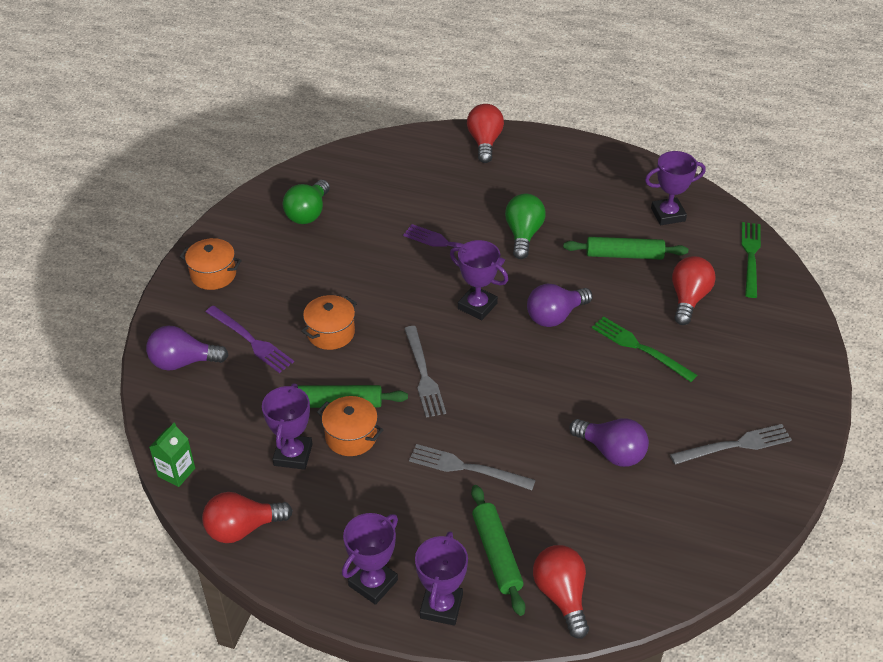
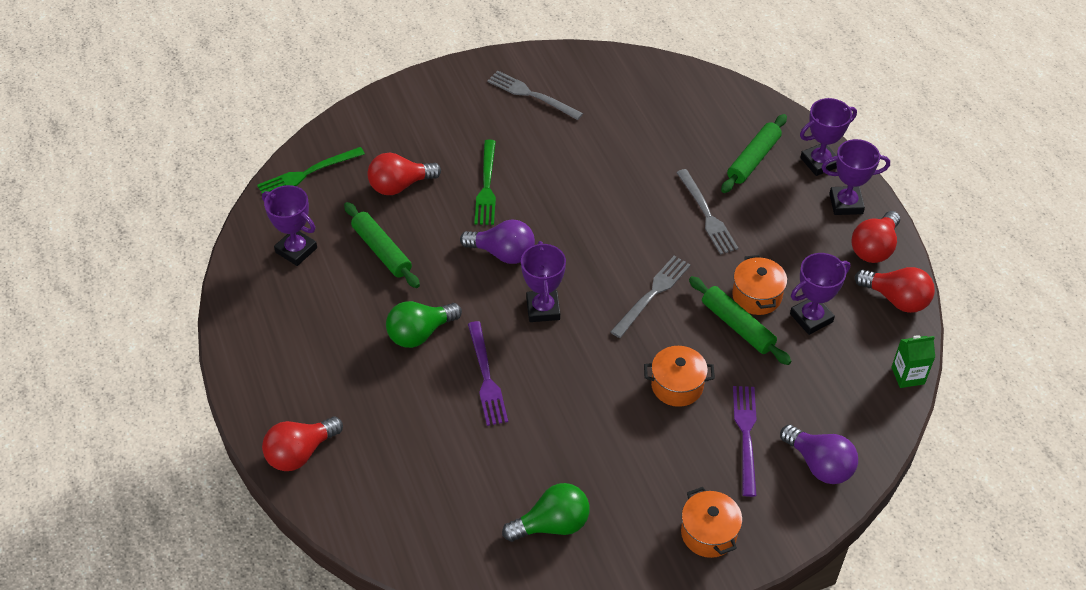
camera: 130 degrees left, 5 degrees up
red light bulb [533,545,589,639] -> red light bulb moved to [852,211,900,263]
purple light bulb [569,418,649,467] -> none

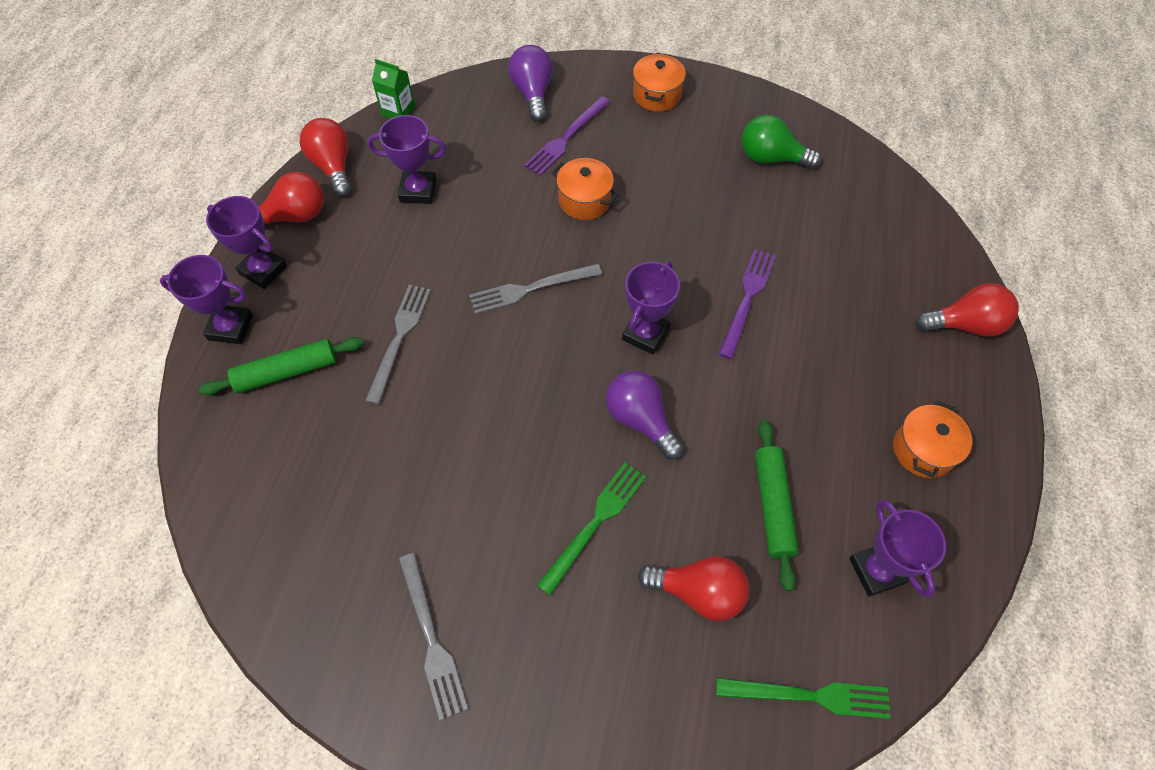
camera: 145 degrees left, 10 degrees up
green light bulb [386,301,462,348] -> none
green rolling pin [689,276,792,365] -> none
orange pot [732,255,787,315] -> orange pot moved to [893,400,972,478]

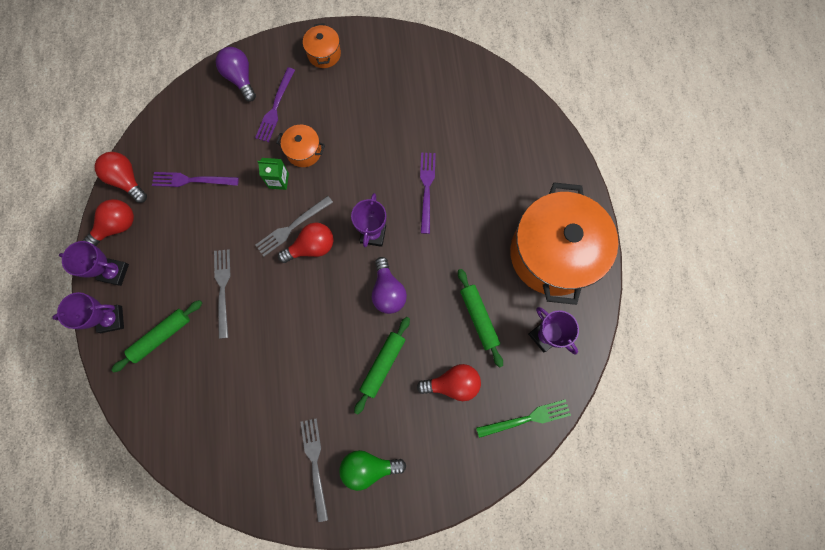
camera: 20 degrees left, 15 degrees up
purple trophy [368,115,447,204] -> purple fork [152,172,239,187]
green carton [372,59,415,119] -> green carton moved to [257,158,289,190]
grey fork [399,553,468,720] -> grey fork turned 150 degrees counterclockwise [300,418,328,522]
green fork [537,463,646,595] -> green rolling pin [354,317,410,415]
purple light bulb [606,371,683,459] -> purple light bulb turned 135 degrees counterclockwise [372,257,407,314]
green light bulb [742,115,821,169] -> green light bulb moved to [340,450,406,491]
orange pot [893,400,972,478] -> orange pot [510,182,618,305], size x2.36
red light bulb [916,283,1019,337] -> red light bulb moved to [278,222,334,263]

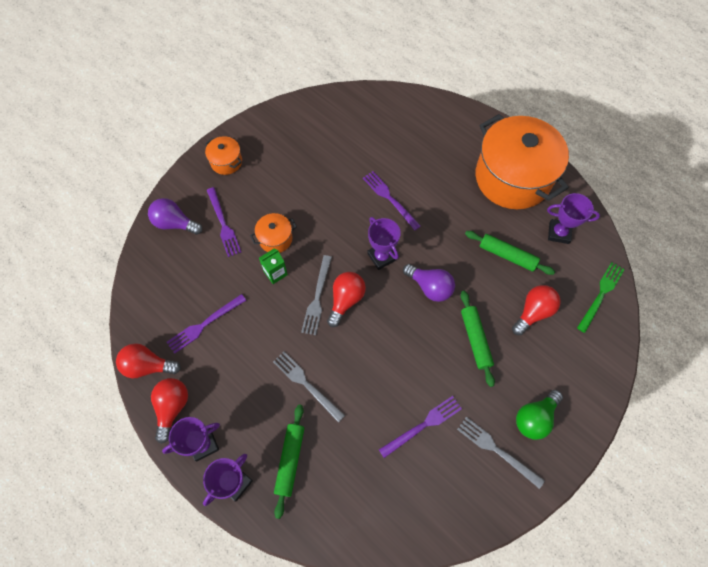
camera: 40 degrees left, 10 degrees down
none -> purple fork [379,396,462,458]

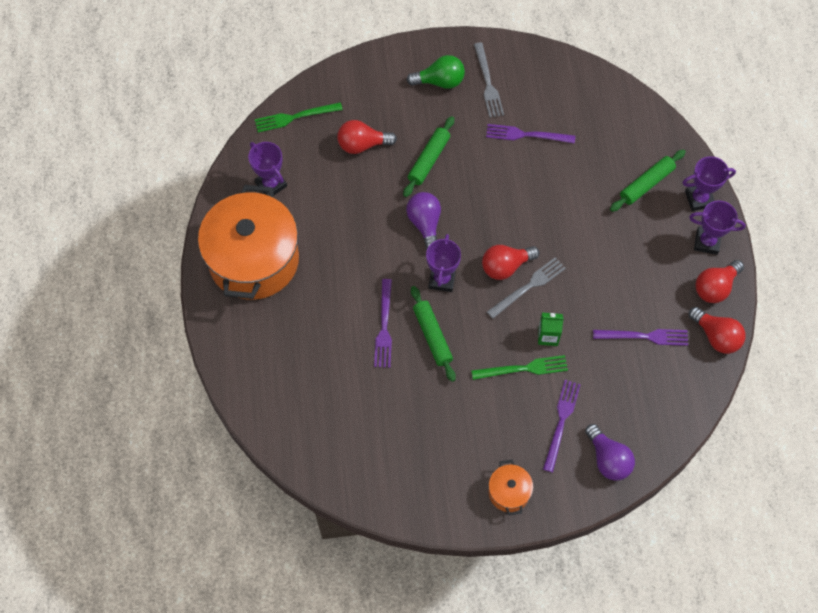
camera: 140 degrees left, 0 degrees up
orange pot [250,213,297,253] -> green fork [471,355,568,380]
grey fork [273,352,345,422] -> none
green rolling pin [465,231,555,275] -> green rolling pin moved to [411,286,456,382]

